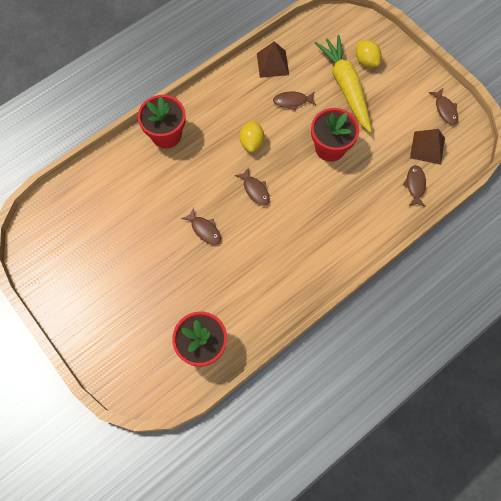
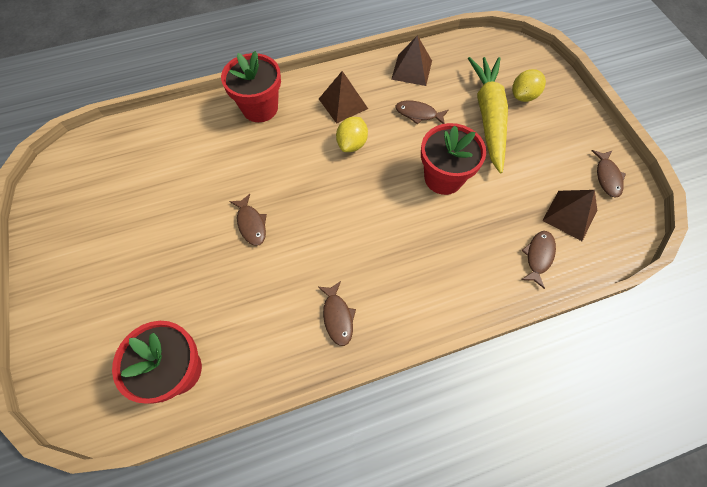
camera: 20 degrees right, 5 degrees down
brown fish [235,167,270,206] -> brown fish moved to [318,281,356,346]
yellow lemon [356,40,381,67] -> yellow lemon turned 60 degrees clockwise [512,69,546,102]
none -> brown pyramid [319,71,368,124]

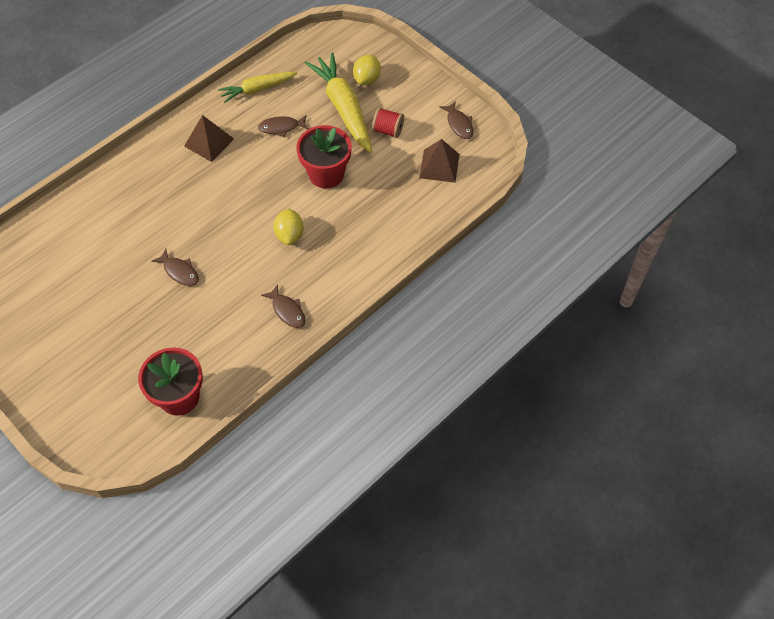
camera: 25 degrees left, 5 degrees down
red flower pot [221,51,281,122] -> none
yellow lemon [336,117,368,152] -> yellow lemon moved to [273,208,304,245]
brown pyramid [391,35,432,86] -> yellow carrot [218,72,298,103]
brown fish [521,231,556,289] -> none
none -> red spool [372,107,404,138]

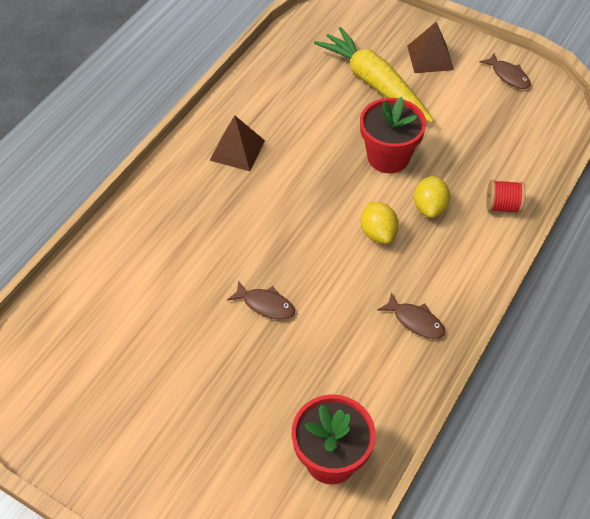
camera: 15 degrees left, 5 degrees down
yellow carrot [218,72,298,103] -> none
brown fish [258,115,309,137] -> none
yellow lemon [353,55,381,85] -> yellow lemon moved to [414,176,450,218]
red spool [372,107,404,138] -> red spool moved to [486,180,526,214]
brown pyramid [419,139,460,183] -> brown pyramid moved to [407,22,454,73]

